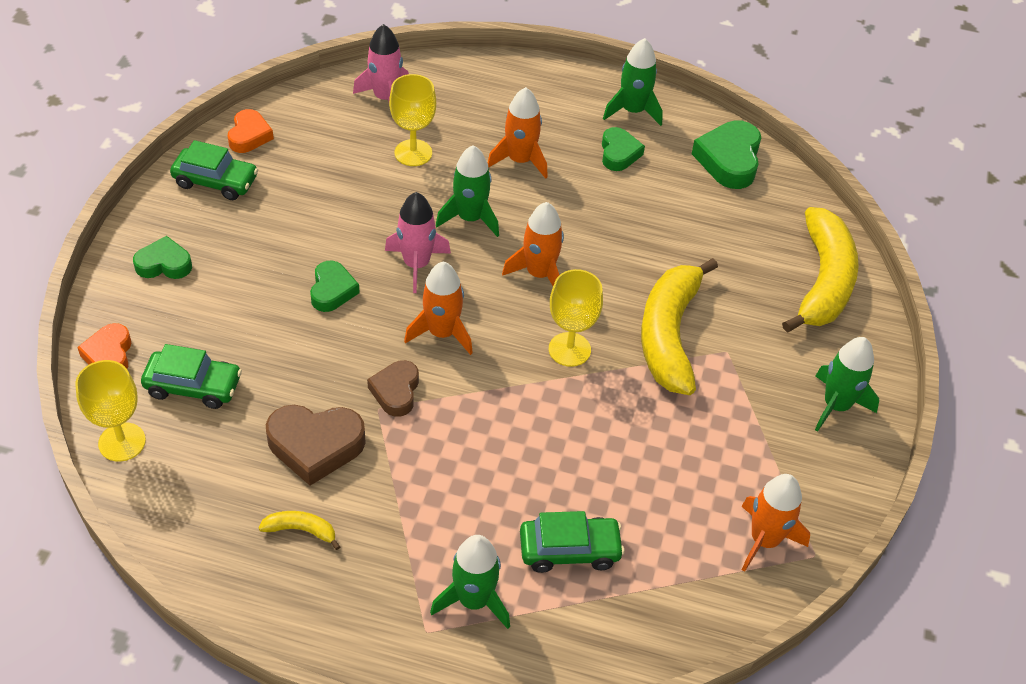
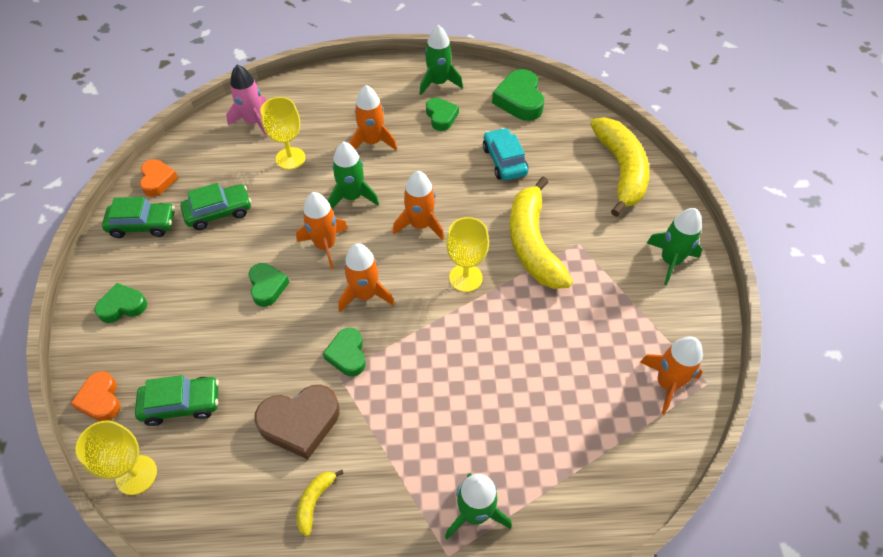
camera: 15 degrees left, 5 degrees up
yellow banana [258,511,340,550] -> yellow banana turned 60 degrees counterclockwise [296,470,344,537]
brown heart [367,360,419,417] -> green heart [323,328,366,376]
pink rocket [385,192,451,293] -> orange rocket [296,192,348,269]
green car [520,511,625,573] -> green car moved to [180,183,251,230]
none -> turquoise car [483,128,528,181]

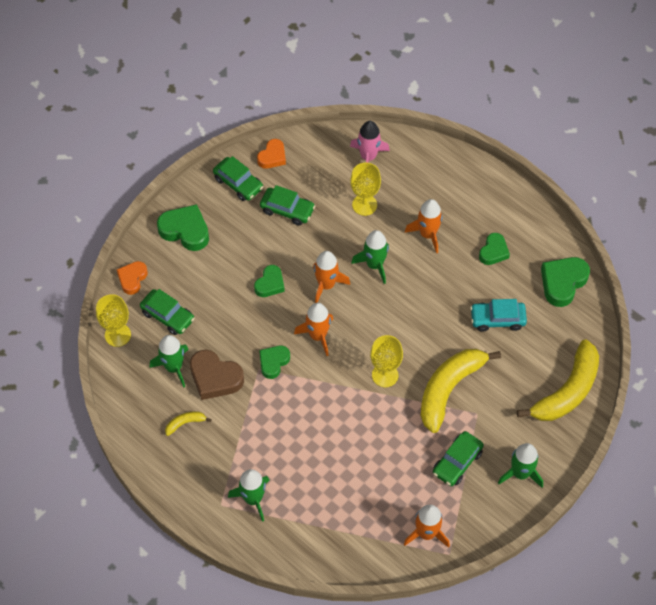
camera: 45 degrees right, 5 degrees up
green heart [94,283,147,323] -> green heart [157,204,209,251], size x1.57
orange rocket [393,171,444,240] -> none
green rocket [420,25,463,95] -> green rocket moved to [149,335,189,388]
turquoise car [483,128,528,181] -> turquoise car turned 120 degrees counterclockwise [470,299,527,332]
none -> green car [433,431,484,486]

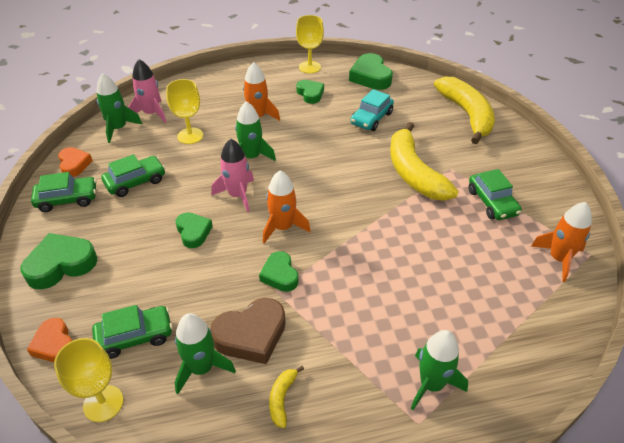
camera: 55 degrees left, 15 degrees down
orange rocket [313,251,350,303] -> pink rocket [211,138,254,212]
yellow goblet [370,335,403,387] -> yellow goblet moved to [296,15,324,74]
green rocket [498,443,543,488] -> green rocket moved to [96,73,142,143]

